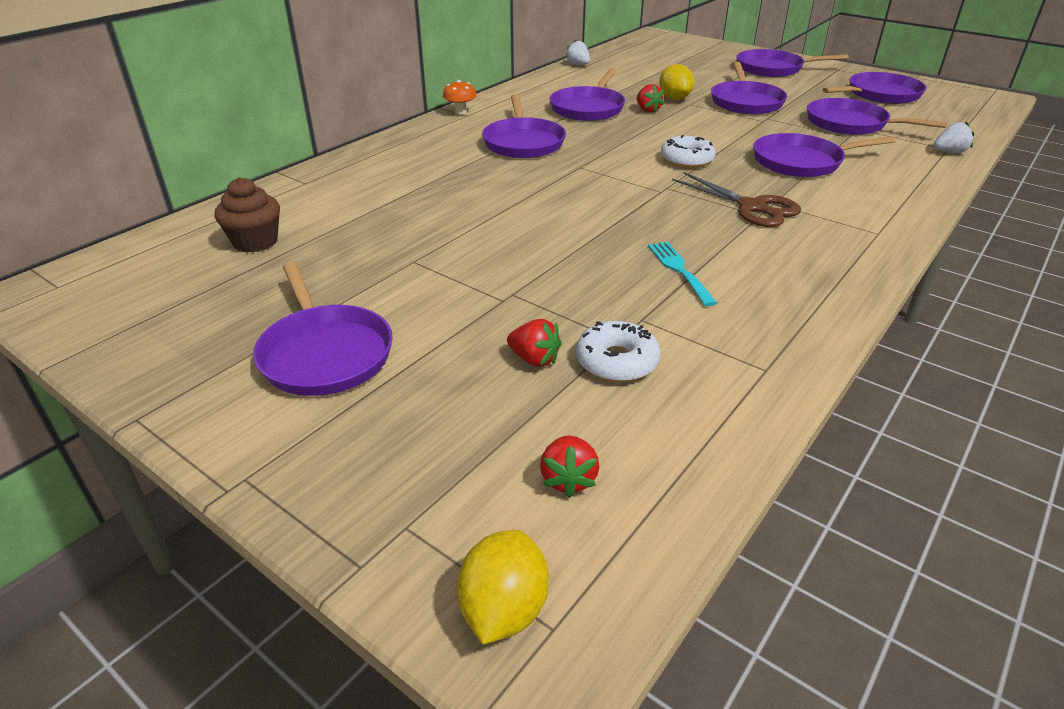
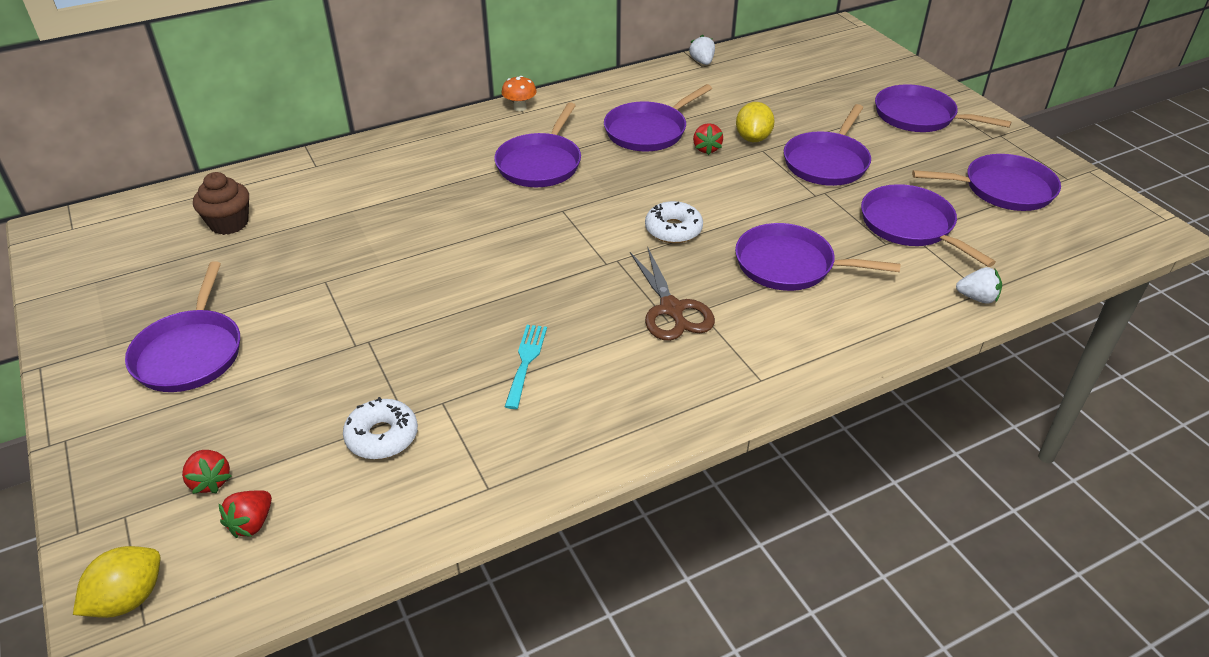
camera: 25 degrees right, 5 degrees up
red strawberry [507,319,562,367] -> red strawberry moved to [182,450,231,494]

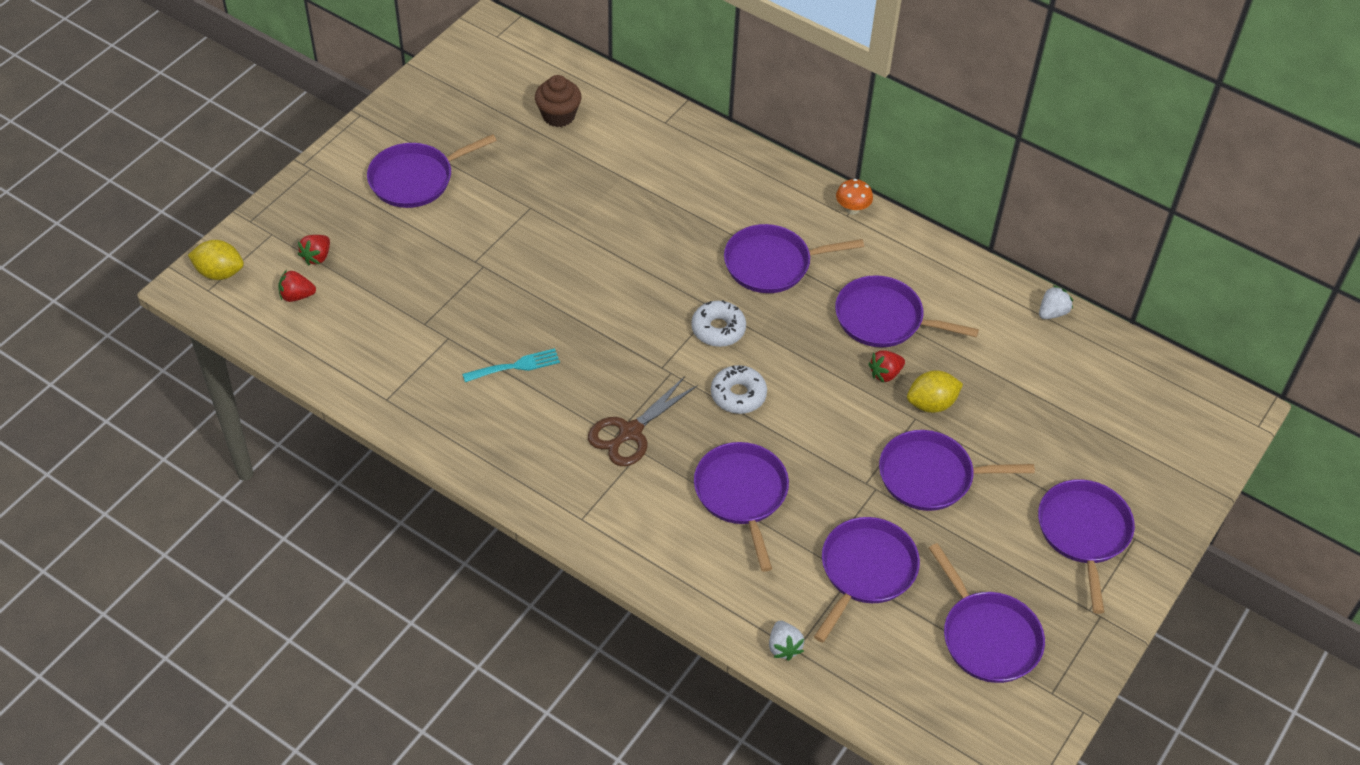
camera: 60 degrees right, 10 degrees up
white donut [343,397,418,459] -> white donut moved to [691,300,746,347]

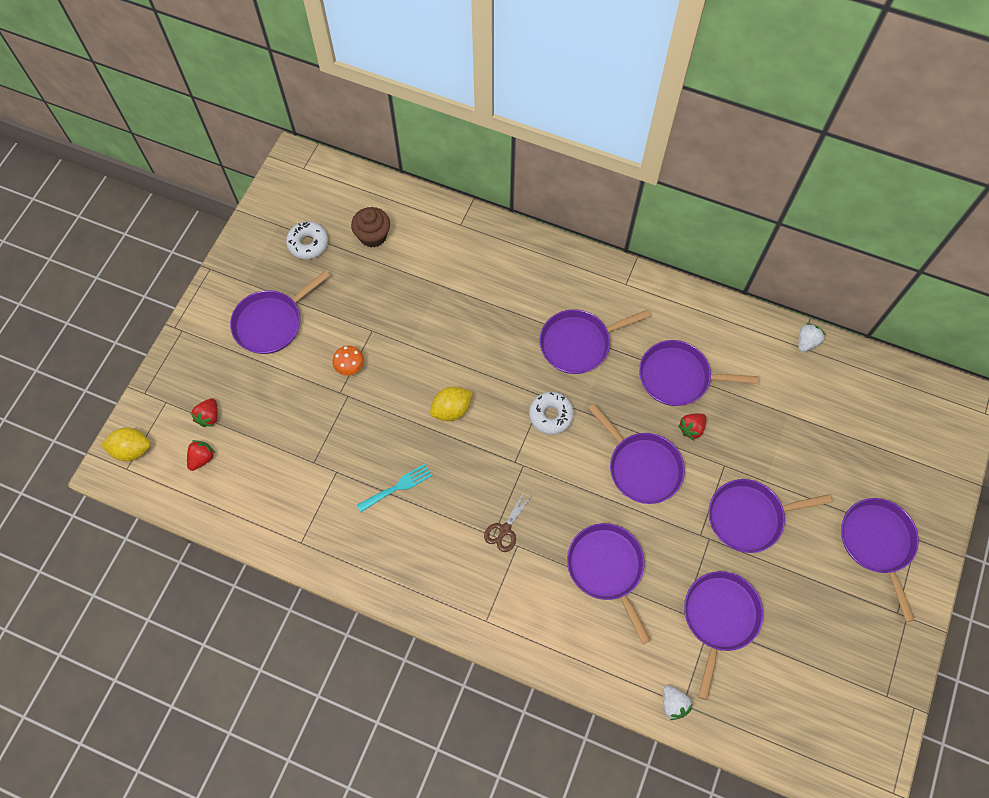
camera: 10 degrees left, 15 degrees up
red strawberry [278,270,316,302] -> red strawberry turned 135 degrees clockwise [187,440,215,471]
brown scissors [588,376,698,466] -> brown scissors [484,490,533,552], size x0.64
white donut [711,365,767,414] -> white donut moved to [286,221,328,259]
orange mushroom [836,179,873,215] -> orange mushroom moved to [333,346,364,375]
yellow lemon [907,370,963,413] -> yellow lemon moved to [430,387,473,421]
purple pan [929,543,1045,683] -> purple pan moved to [588,404,685,504]

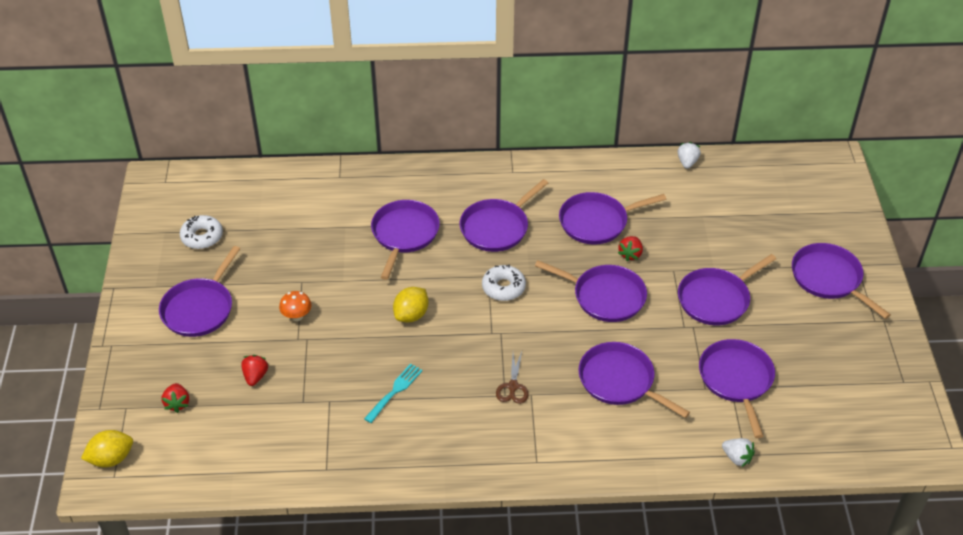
camera: 25 degrees left, 20 degrees down
red strawberry [187,440,215,471] -> red strawberry moved to [241,355,268,386]
brown cupcake [351,207,390,248] -> none
none -> purple pan [371,200,440,280]

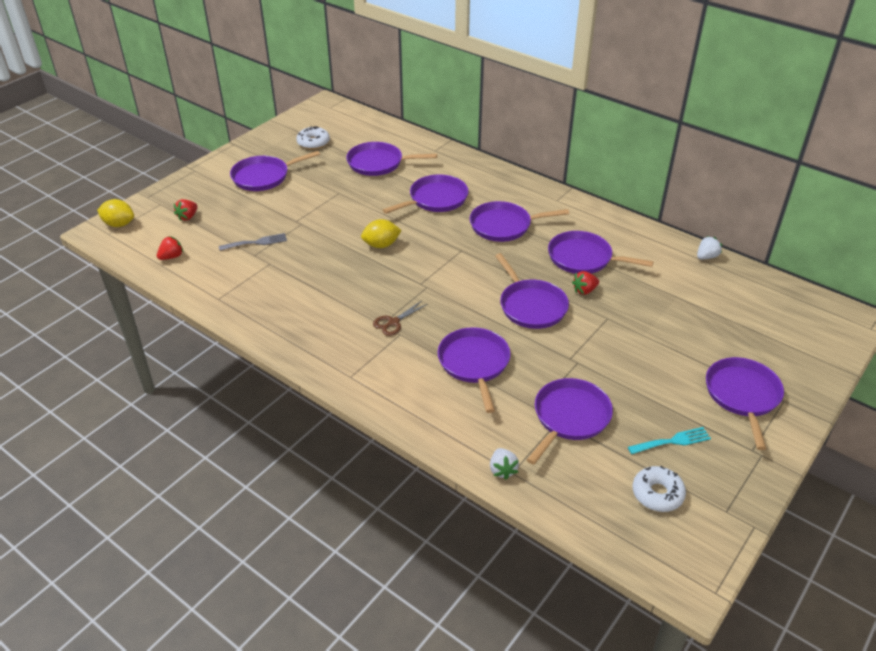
camera: 40 degrees right, 5 degrees down
red strawberry [241,355,268,386] -> red strawberry moved to [157,236,183,260]
orange mushroom [279,291,312,321] -> none
turquoise fork [364,363,423,423] -> turquoise fork moved to [628,427,711,454]
white donut [482,265,526,301] -> white donut moved to [633,466,686,512]
purple pan [678,254,776,325] -> purple pan moved to [346,142,437,176]
none -> grey fork [219,233,287,251]

